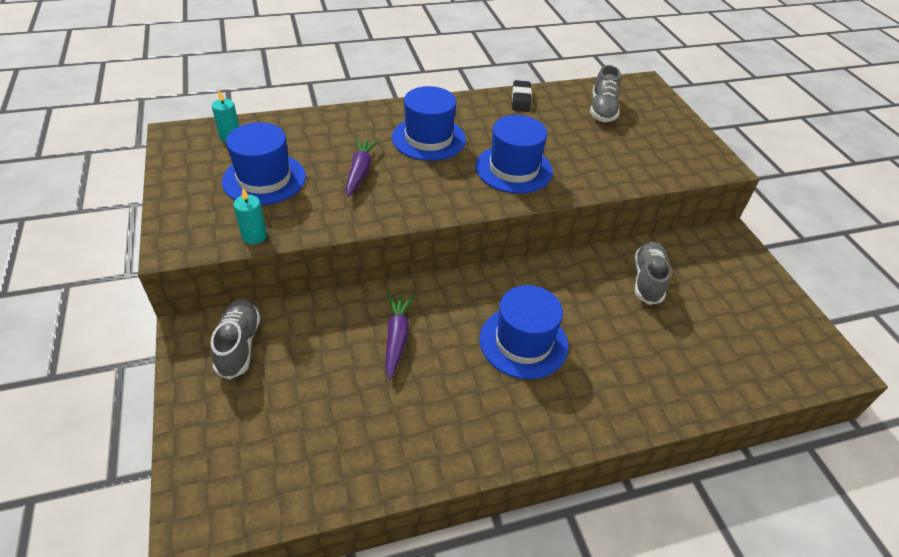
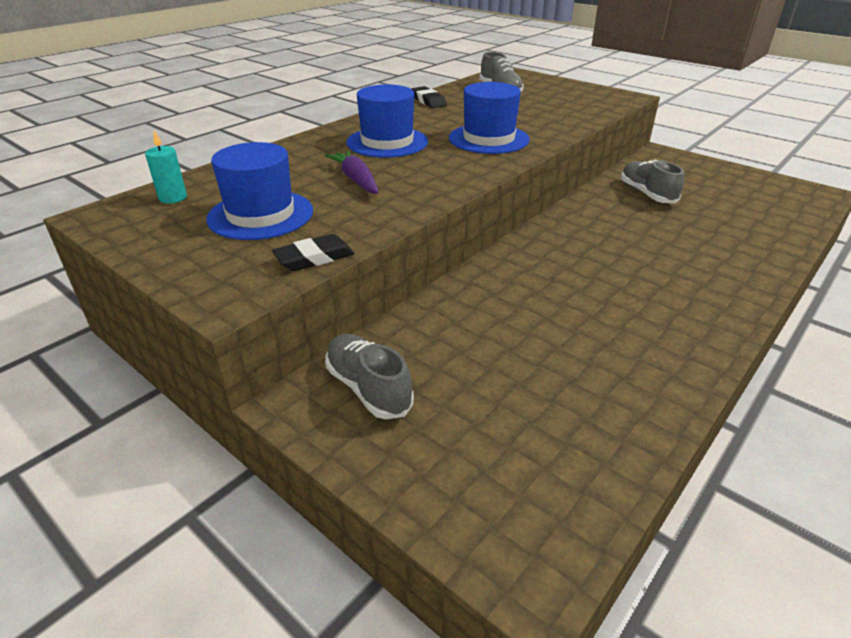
camera: 30 degrees left, 10 degrees down
turquoise candle [233,188,267,244] -> black eraser [272,234,355,271]
purple carrot [385,293,413,379] -> none
blue hat [479,285,568,379] -> none

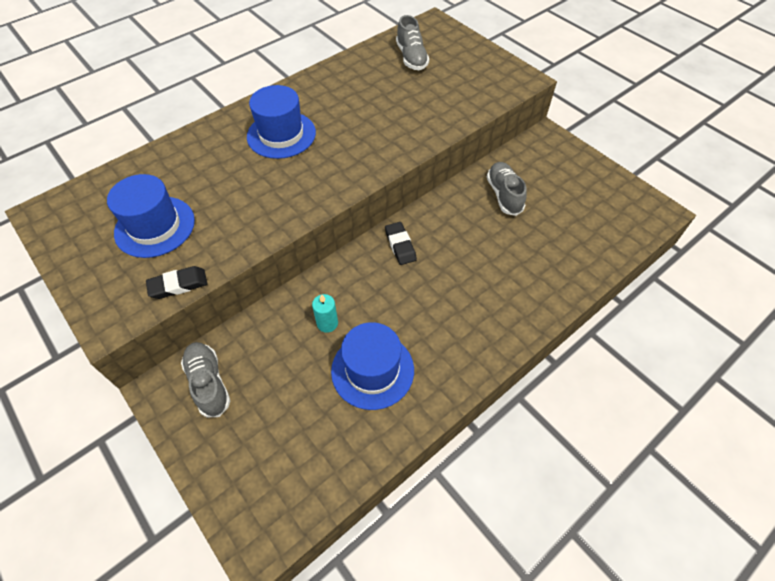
camera: 10 degrees right, 20 degrees up
turquoise candle [145,130,187,204] -> turquoise candle moved to [312,294,338,333]
purple carrot [325,150,378,194] -> none
black eraser [411,86,447,108] -> black eraser moved to [385,222,417,265]
blue hat [449,82,530,154] -> blue hat moved to [331,322,414,410]

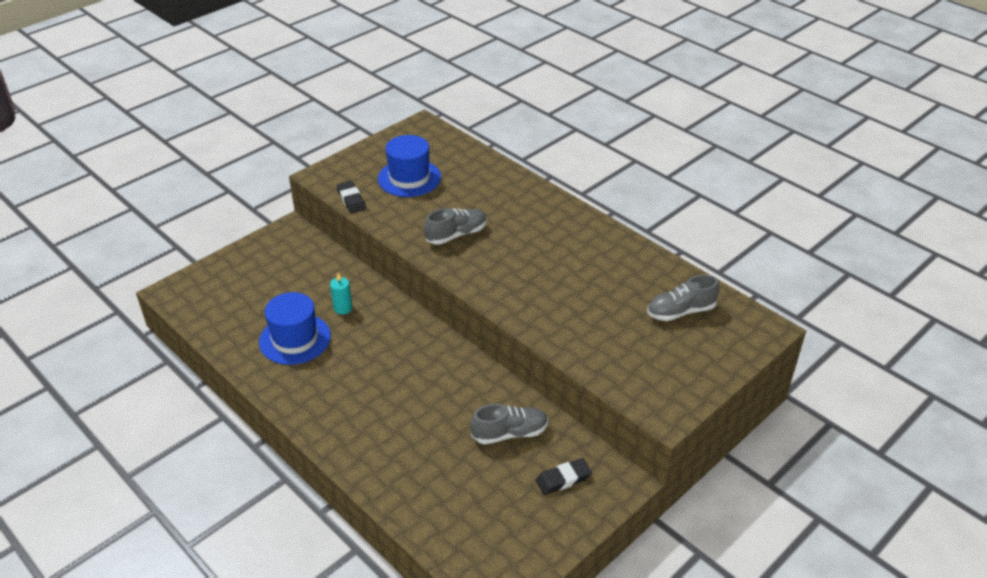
camera: 85 degrees right, 15 degrees down
grey shoe [181,342,230,417] -> grey shoe moved to [424,208,487,245]
blue hat [247,85,316,159] -> none
black eraser [385,222,417,265] -> black eraser moved to [536,458,592,495]

